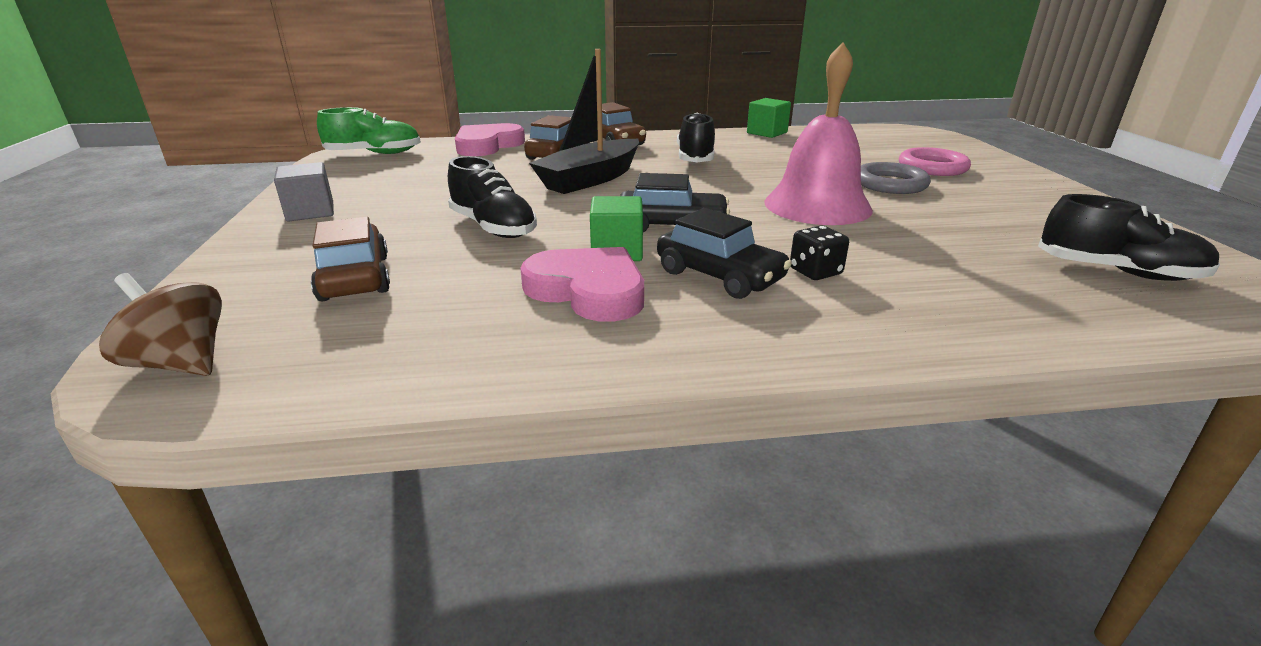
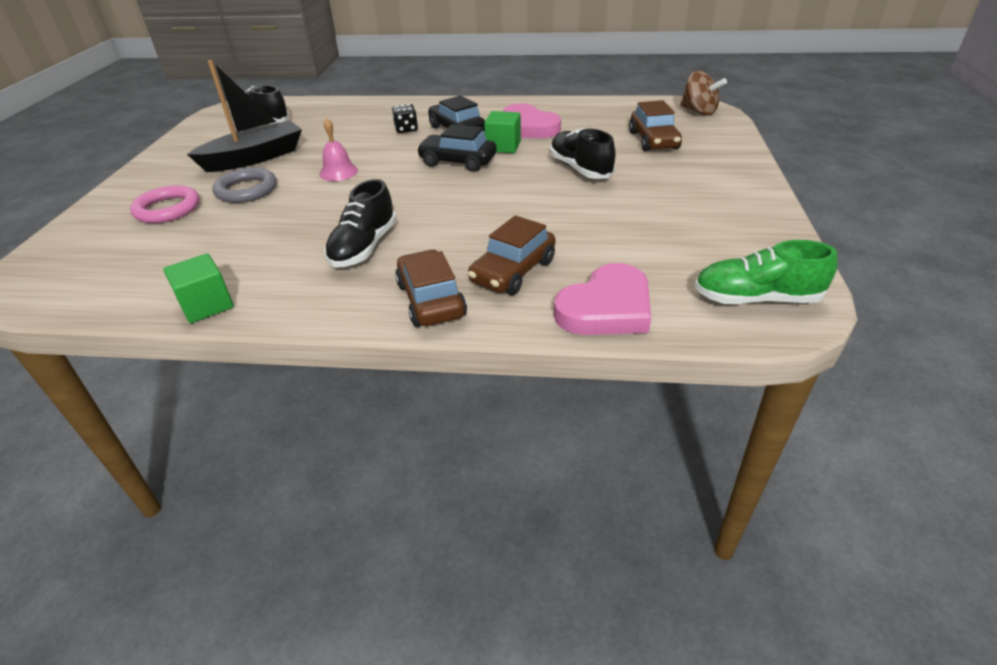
camera: 165 degrees left, 10 degrees up
grey cube [274,162,334,222] -> none
black boat [529,49,639,194] -> black boat moved to [187,60,302,172]
pink bell [764,42,873,225] -> pink bell [319,118,358,181], size x0.48

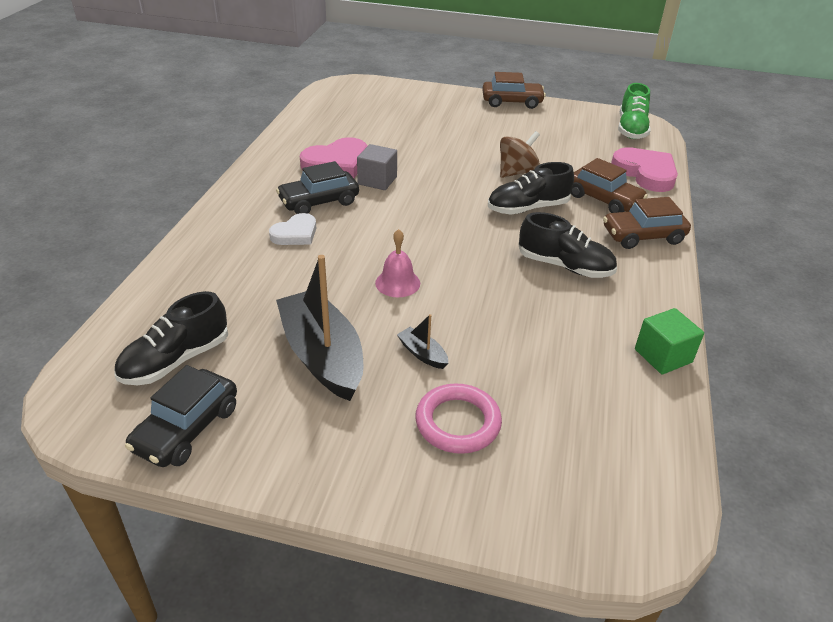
camera: 85 degrees left, 0 degrees up
grey ring [212,168,277,203] -> black boat [397,314,448,369]
black dice [392,104,418,133] -> white heart [269,213,316,245]
black car [416,124,496,172] -> black car moved to [125,365,237,467]
green cube [484,111,521,153] -> grey cube [357,144,397,190]
black shoe [550,128,616,179] -> black shoe moved to [488,162,574,215]
brown car [629,100,682,151] -> brown car moved to [482,72,546,109]
brown spinning top [680,71,727,115] -> brown spinning top moved to [500,131,540,178]

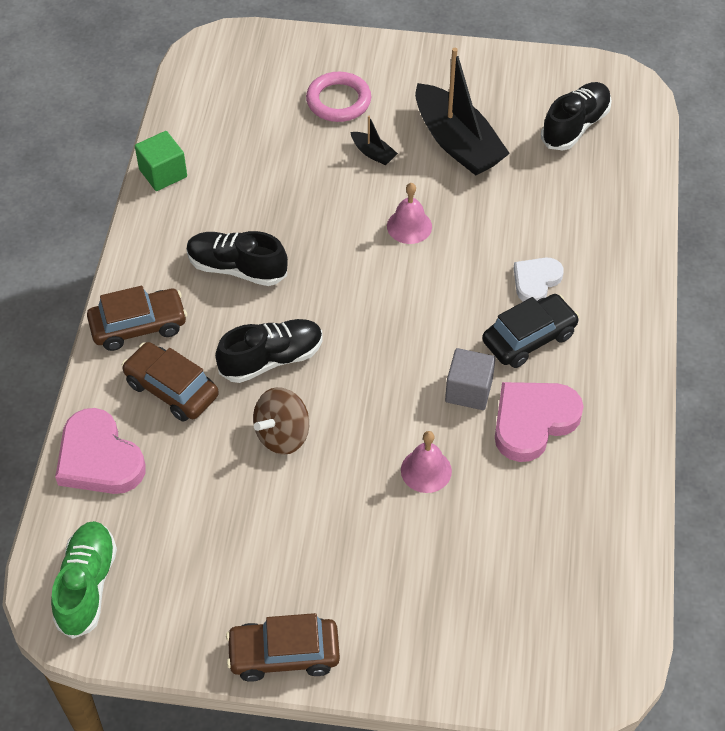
camera: 175 degrees right, 15 degrees up
black car [125,365,237,467] -> none
none -> pink bell [401,431,452,493]

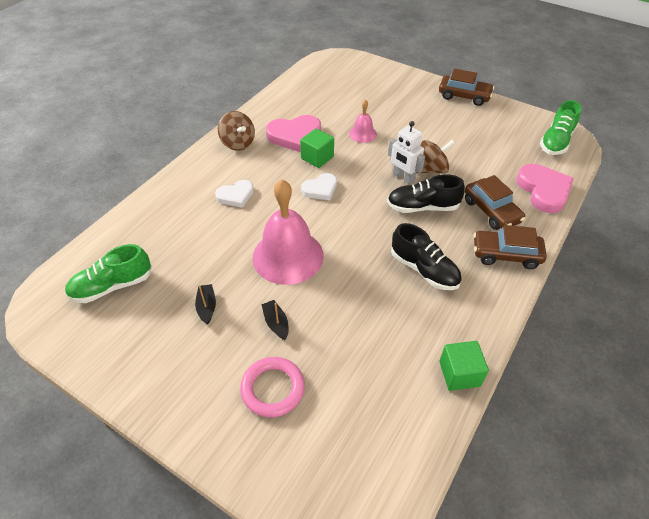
camera: 155 degrees left, 5 degrees down
pink bell [387,183,432,244] -> pink bell [253,179,324,285], size x2.07
black boat [415,48,510,176] -> black boat [195,284,216,325], size x0.42
grey cube [445,348,496,410] -> green cube [300,128,334,168]
black car [482,294,580,368] -> none
black shoe [541,82,612,151] -> green shoe [65,244,152,303]
none -> brown spinning top [218,111,255,151]
none -> white heart [301,173,337,200]
none -> white robot [388,121,425,185]

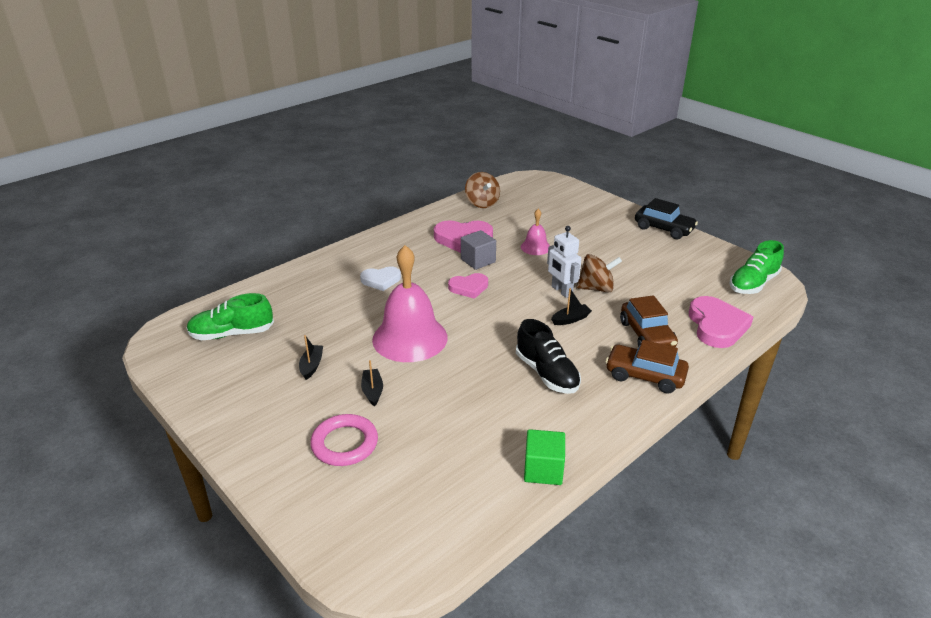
camera: 15 degrees right, 15 degrees down
brown spinning top [218,111,255,151] -> brown spinning top moved to [465,172,500,208]
green cube [300,128,334,168] -> grey cube [461,230,496,270]
white heart [301,173,337,200] -> pink heart [448,273,488,299]
black shoe [387,174,465,213] -> black boat [551,288,592,325]
brown car [439,69,494,106] -> black car [635,198,698,239]

